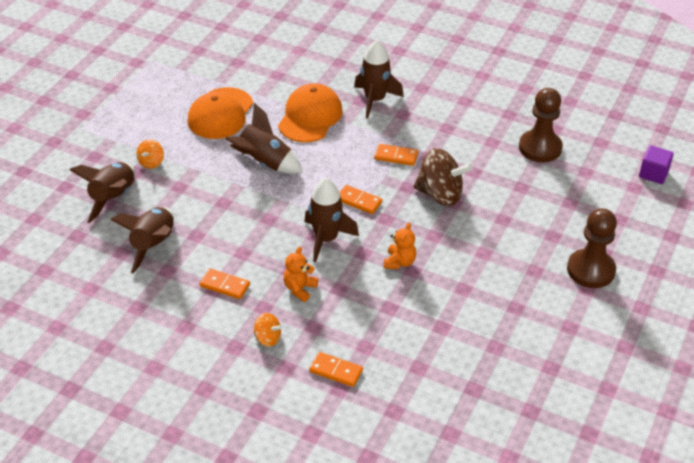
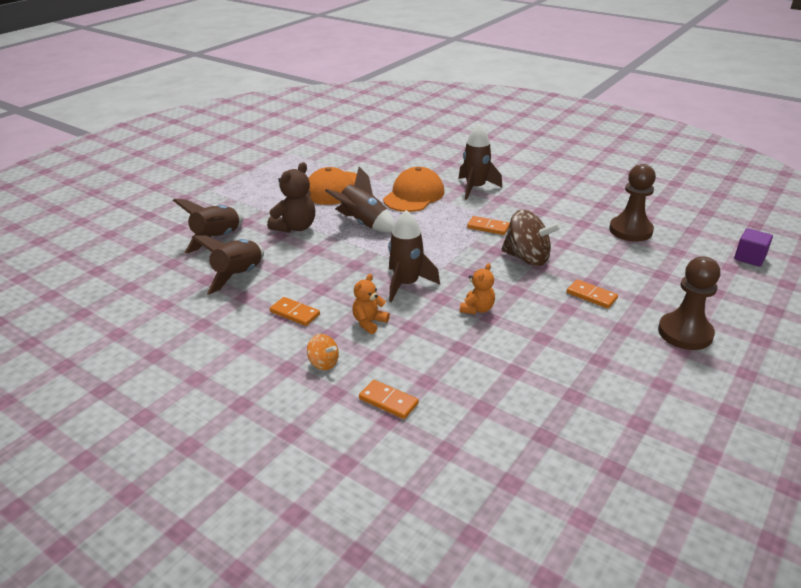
camera: 10 degrees right, 10 degrees down
orange spinning top [137,139,164,169] -> none
orange domino [340,185,382,214] -> orange domino moved to [567,279,618,309]
none -> brown teddy bear [267,162,315,233]

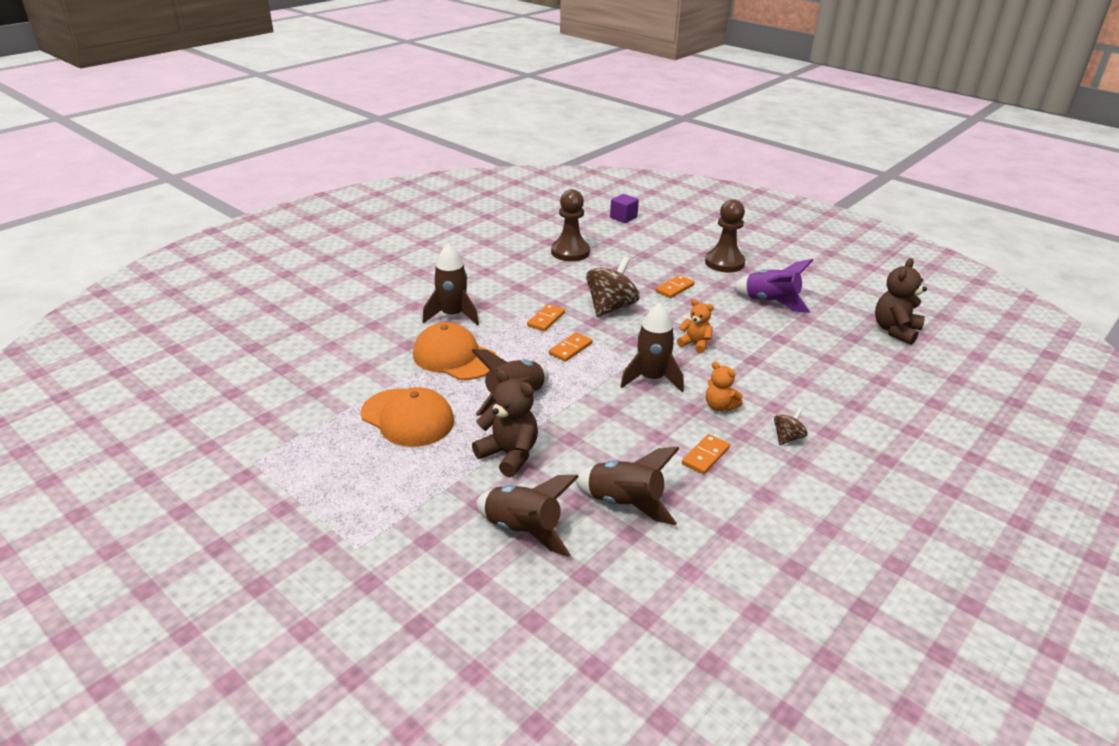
camera: 85 degrees left, 0 degrees up
orange spinning top [307,334,339,370] -> brown spinning top [774,408,808,445]
orange domino [359,380,419,419] -> orange domino moved to [549,332,593,362]
none -> purple rocket [733,259,813,313]
none -> brown teddy bear [875,258,927,345]

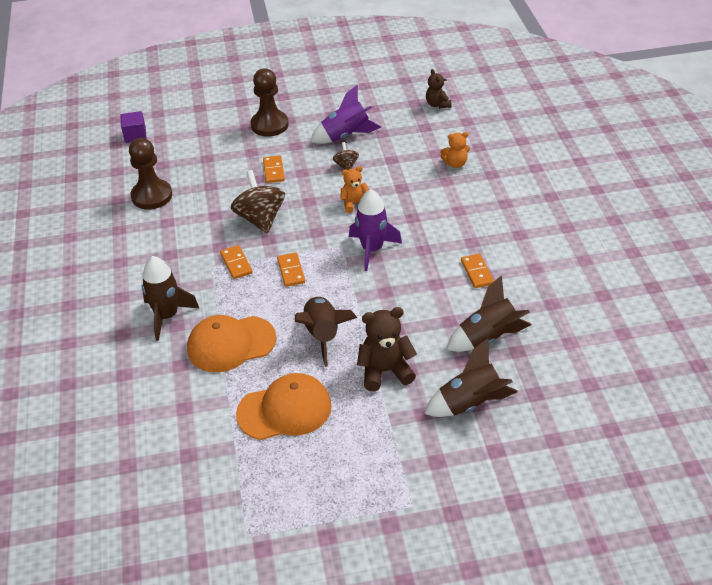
camera: 50 degrees left, 10 degrees up
brown rocket [620,303,684,392] -> purple rocket [349,189,402,271]
orange teddy bear [706,361,743,411] -> orange teddy bear moved to [440,132,470,168]
brown spinning top [774,408,808,445] -> brown spinning top moved to [333,142,359,170]
brown teddy bear [875,258,927,345] -> brown teddy bear [426,69,452,108], size x0.62

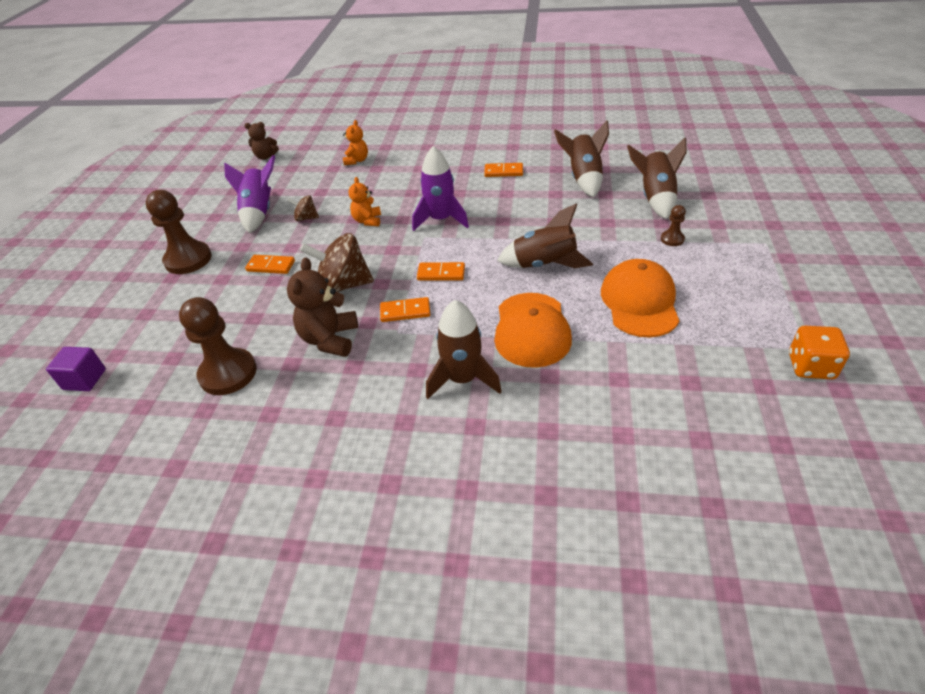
camera: 70 degrees left, 0 degrees up
brown teddy bear [357,307,417,391] -> brown teddy bear moved to [287,258,358,357]
none -> brown pawn [661,205,686,246]
none -> orange dice [789,326,850,379]

